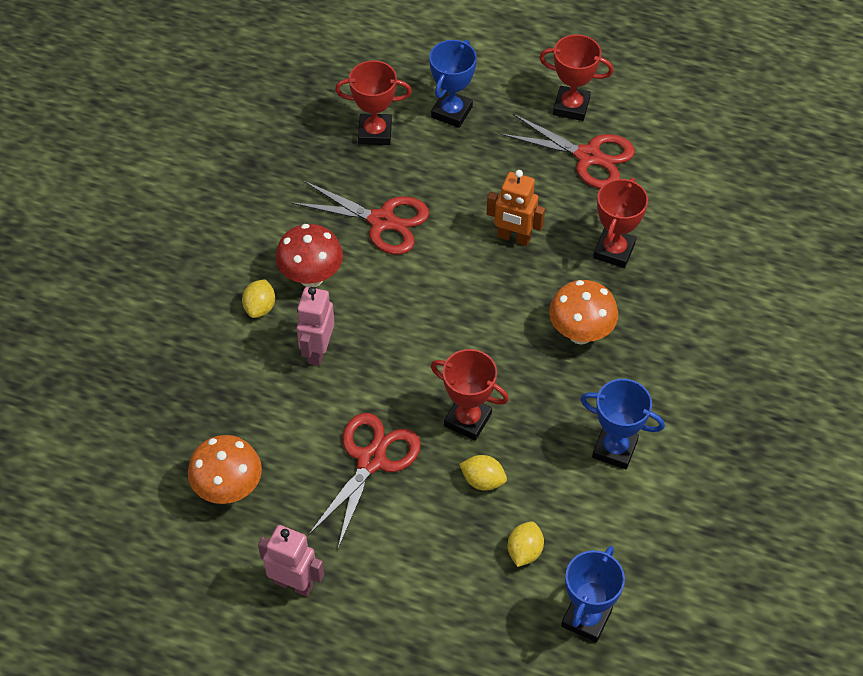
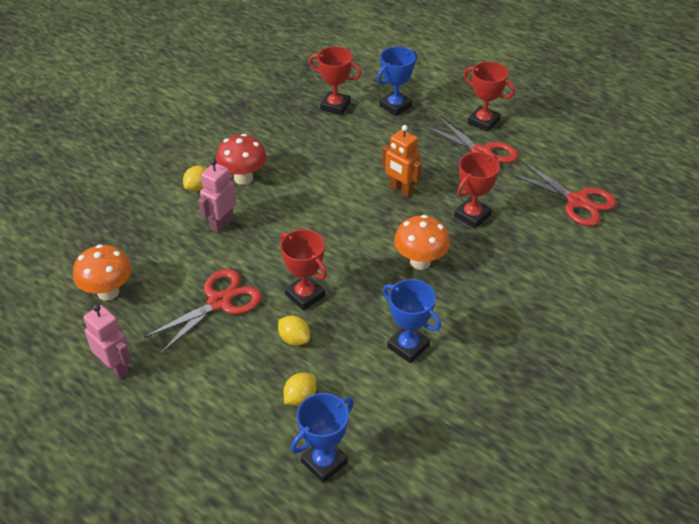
camera: 20 degrees right, 10 degrees down
red scissors [291,181,429,255] -> red scissors moved to [510,161,617,226]

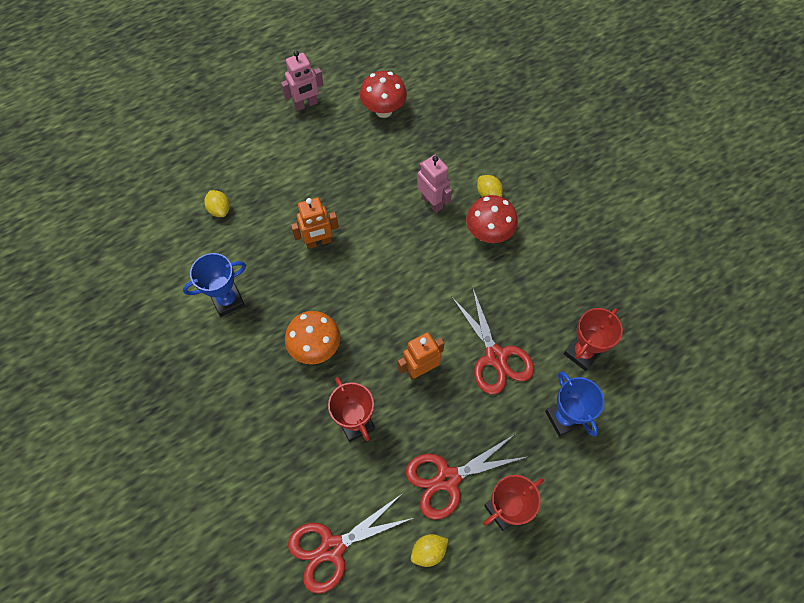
camera: 110 degrees right, 20 degrees up
orange mushroom [73,244,132,301] -> red mushroom [360,71,407,118]
red scissors [144,269,262,354] -> red scissors moved to [451,287,534,395]
yellow lemon [278,316,310,346] -> yellow lemon moved to [411,534,449,567]
red trophy [280,229,327,311] -> orange robot [291,197,339,249]
blue trophy [291,393,354,483] -> none

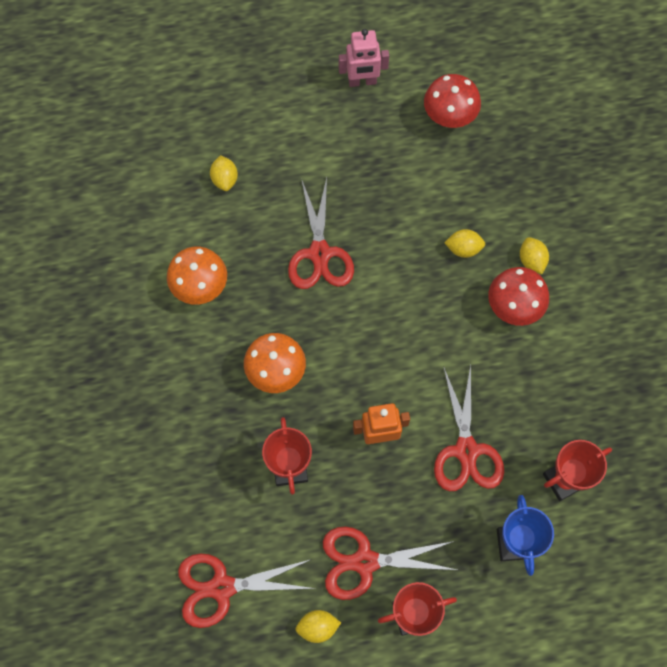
camera: 20 degrees right, 5 degrees up
blue trophy [183,253,246,317] -> orange mushroom [167,247,227,305]
orange robot [291,197,339,249] -> red scissors [288,178,354,289]
pink robot [417,155,452,213] -> yellow lemon [444,229,485,258]

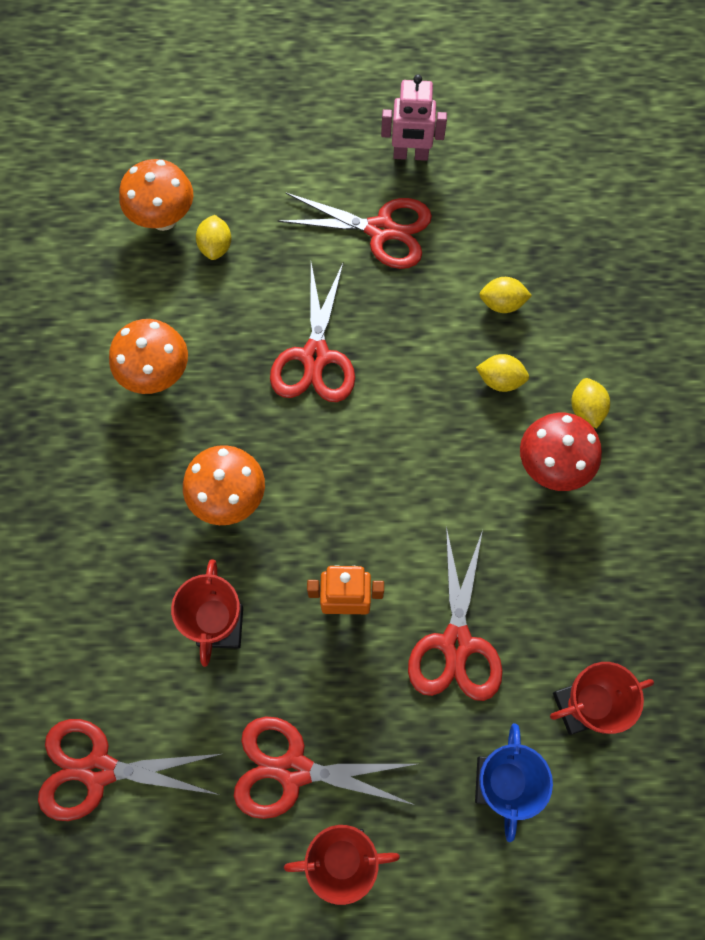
camera: 10 degrees right, 0 degrees up
yellow lemon [295,610,341,643] -> yellow lemon moved to [479,277,532,313]
red mushroom [424,74,481,128] -> none
none -> orange mushroom [119,159,193,231]
none -> red scissors [277,193,432,269]

